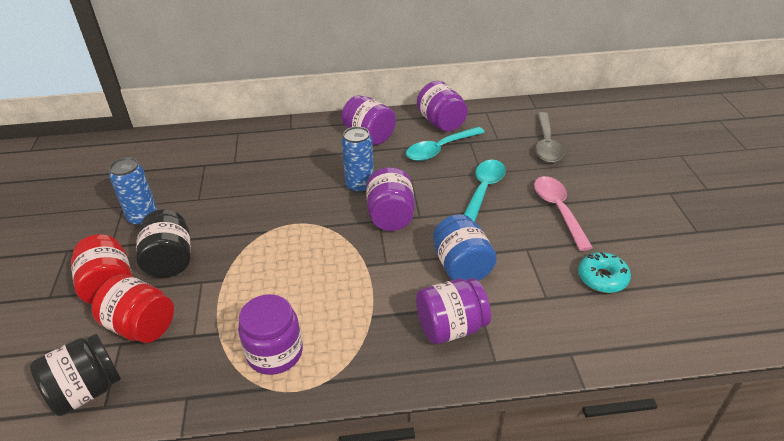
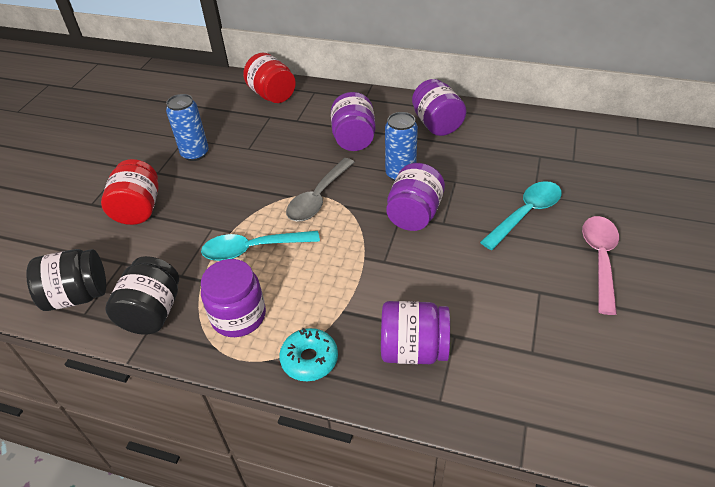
camera: 25 degrees right, 5 degrees up
red jar [92,274,174,343] -> red jar moved to [243,53,296,103]
black jar [136,210,191,278] -> black jar moved to [105,256,179,335]
turquoise spoon [406,127,485,161] -> turquoise spoon moved to [201,231,320,261]
purple jar [417,81,468,132] -> purple jar moved to [331,92,376,151]
blue jar [433,214,497,281] -> none
grey spoon [535,112,564,163] -> grey spoon moved to [286,158,355,222]
turquoise donut [578,252,631,293] -> turquoise donut moved to [279,328,338,381]

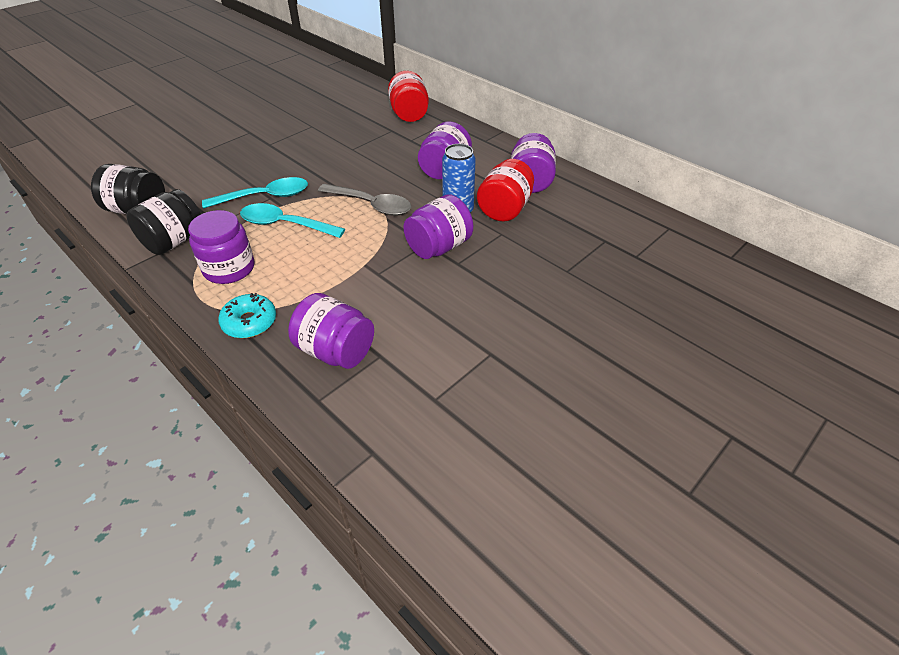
camera: 25 degrees right, 0 degrees up
red jar [101,159,159,225] -> red jar moved to [477,159,534,222]
blue can [166,94,209,161] -> none
grey spoon [286,158,355,222] -> grey spoon turned 120 degrees counterclockwise [318,184,411,216]
turquoise spoon [480,181,562,250] -> turquoise spoon moved to [202,177,308,208]
pink spoon [582,216,619,315] -> none

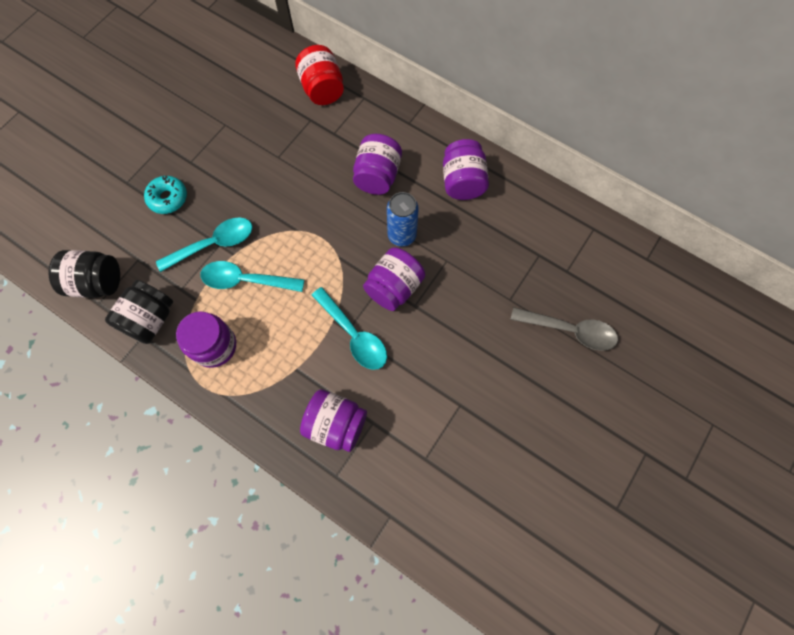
camera: 10 degrees left, 25 degrees up
turquoise donut [218,293,276,338] -> turquoise donut moved to [144,176,187,214]
grey spoon [318,184,411,216] -> grey spoon moved to [510,307,618,351]
red jar [477,159,534,222] -> none
none -> turquoise spoon [311,287,387,370]

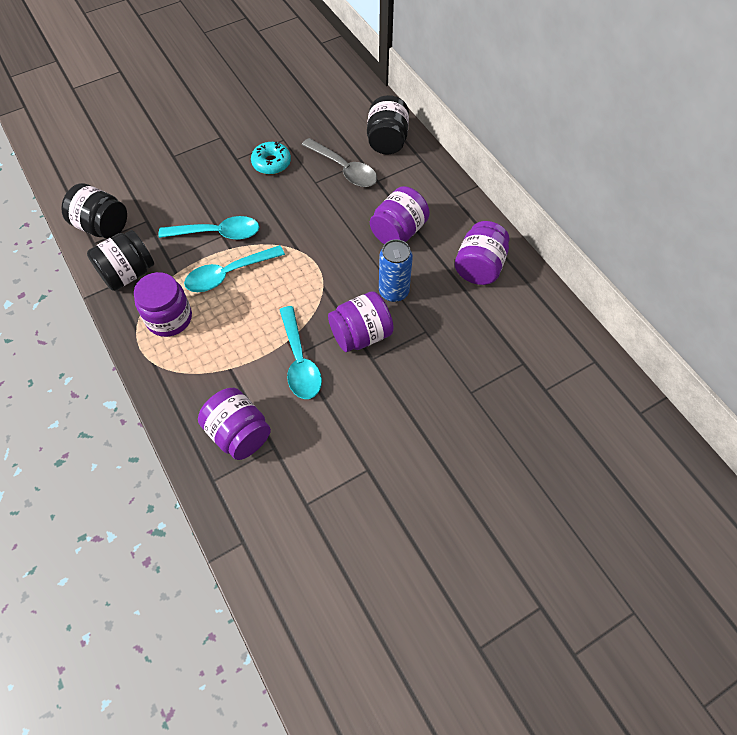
camera: 25 degrees right, 10 degrees down
turquoise donut [144,176,187,214] -> turquoise donut moved to [251,142,291,174]
turquoise spoon [201,261,304,292] -> turquoise spoon turned 60 degrees counterclockwise [184,245,285,292]
red jar [295,45,344,105] -> black jar [367,95,409,155]
grey spoon [510,307,618,351] -> grey spoon moved to [302,138,377,187]

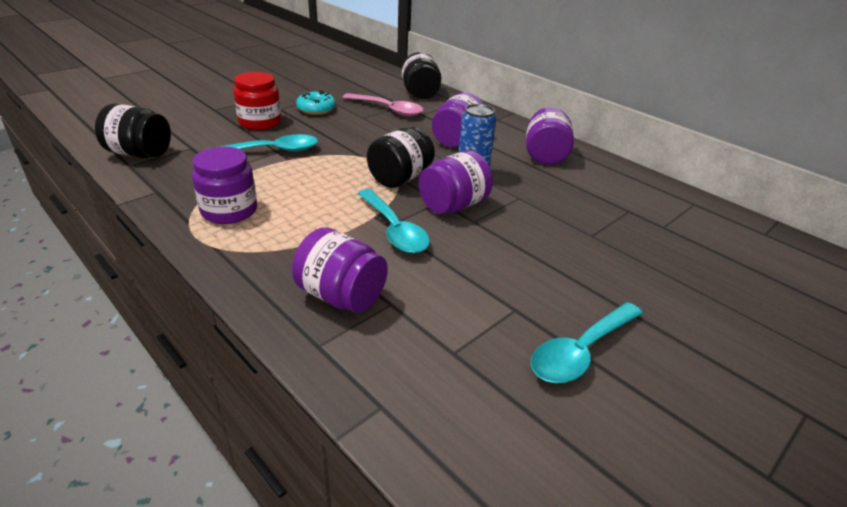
camera: 15 degrees left, 25 degrees down
black jar [87,230,154,291] -> black jar moved to [367,127,435,188]
turquoise spoon [184,245,285,292] -> turquoise spoon moved to [531,302,643,383]
grey spoon [302,138,377,187] -> pink spoon [343,93,424,116]
none -> red jar [233,72,281,130]

